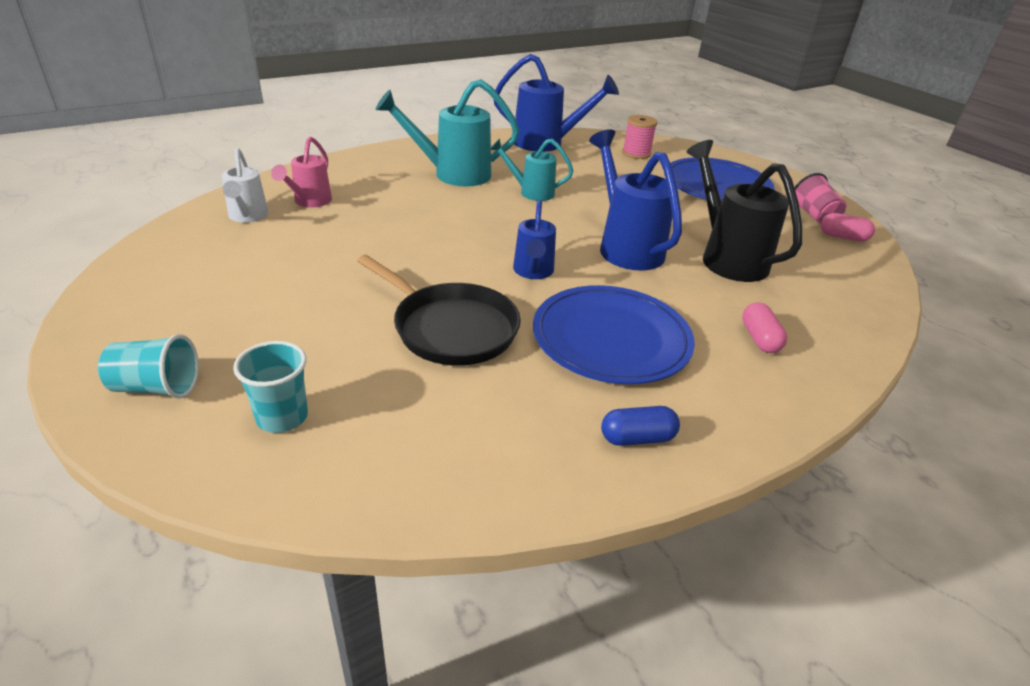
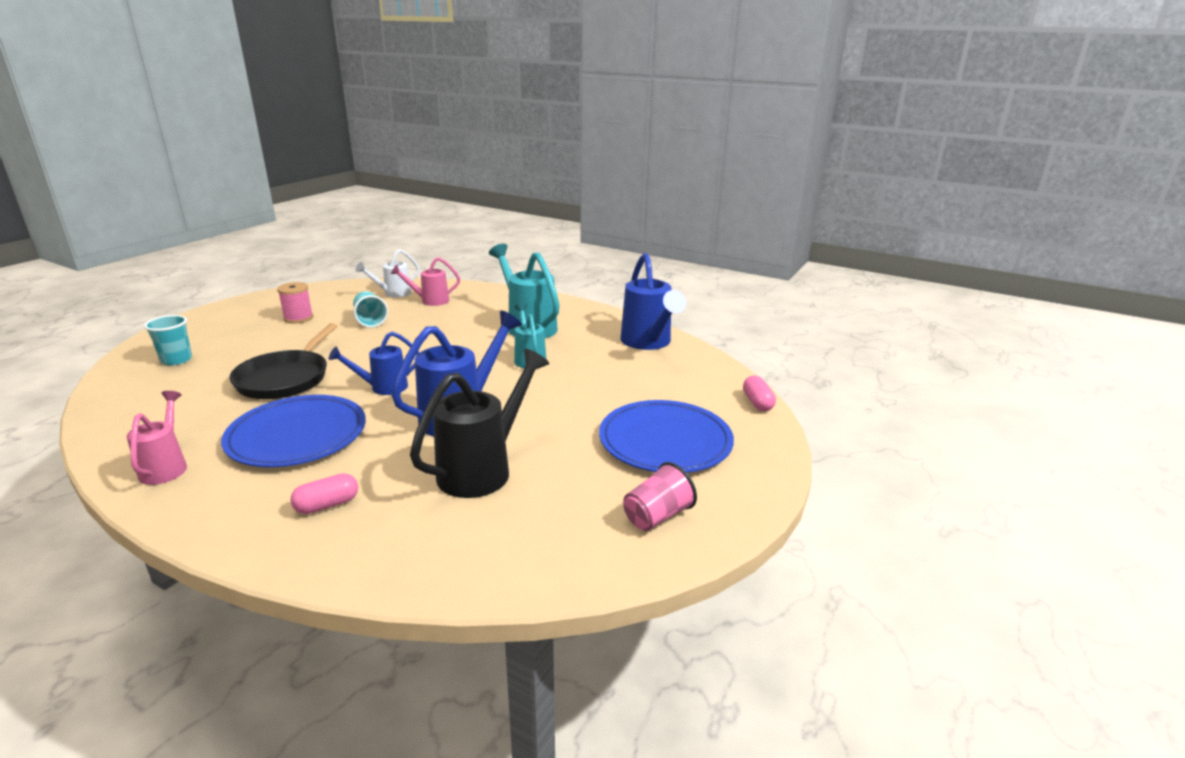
camera: 65 degrees right, 10 degrees down
turquoise cup [98,334,199,399] -> turquoise cup moved to [353,291,388,328]
blue capsule [601,406,680,446] -> pink watering can [127,391,187,485]
pink spool [622,115,657,159] -> pink spool moved to [277,282,313,323]
pink capsule [820,213,875,242] -> pink capsule moved to [743,376,776,411]

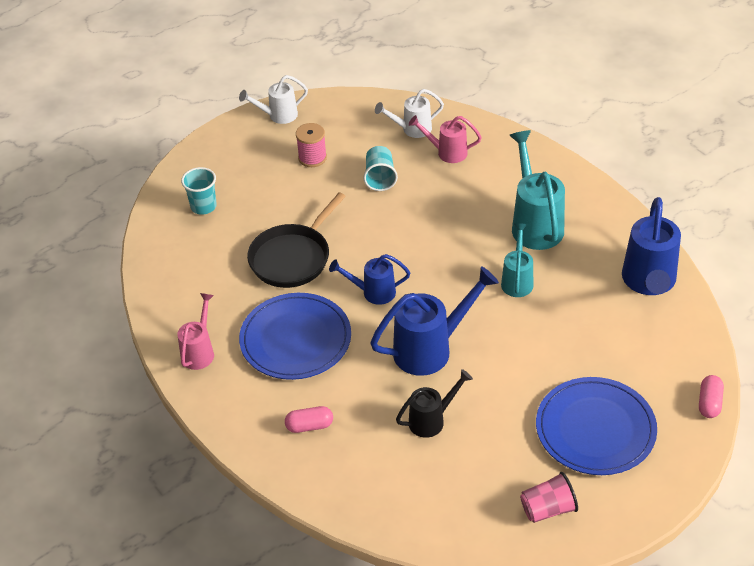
camera: 25 degrees right, 20 degrees up
black watering can [410,349,549,498] -> black watering can [396,369,473,438], size x0.59
none -> white watering can [239,75,308,124]

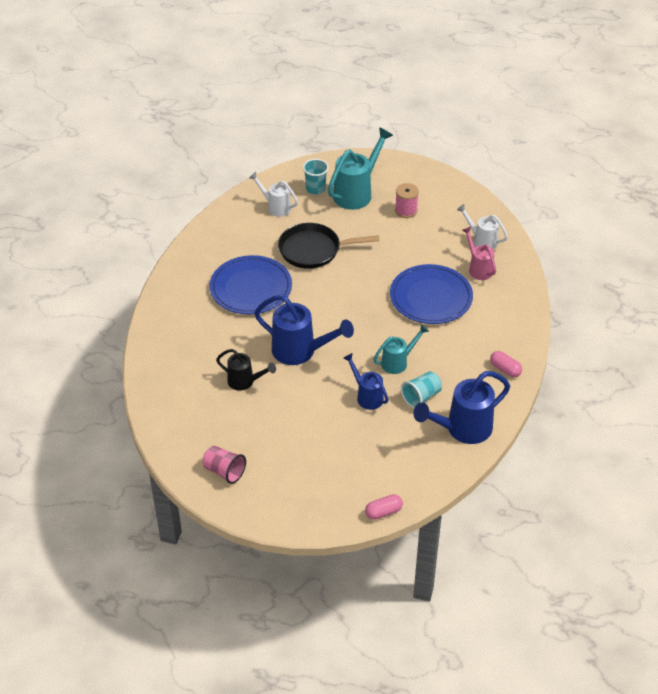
camera: 50 degrees right, 0 degrees up
pink watering can [178,293,214,370] -> none
white watering can [239,75,308,124] -> white watering can moved to [249,172,298,217]
pink capsule [285,406,333,433] -> pink capsule moved to [490,351,522,377]
blue watering can [329,254,410,305] -> blue watering can moved to [343,353,389,410]
turquoise cup [363,146,398,191] -> turquoise cup moved to [401,371,442,408]
turquoise watering can [509,130,565,250] -> turquoise watering can moved to [328,127,393,210]
blue plate [536,377,657,475] -> blue plate moved to [390,264,473,324]

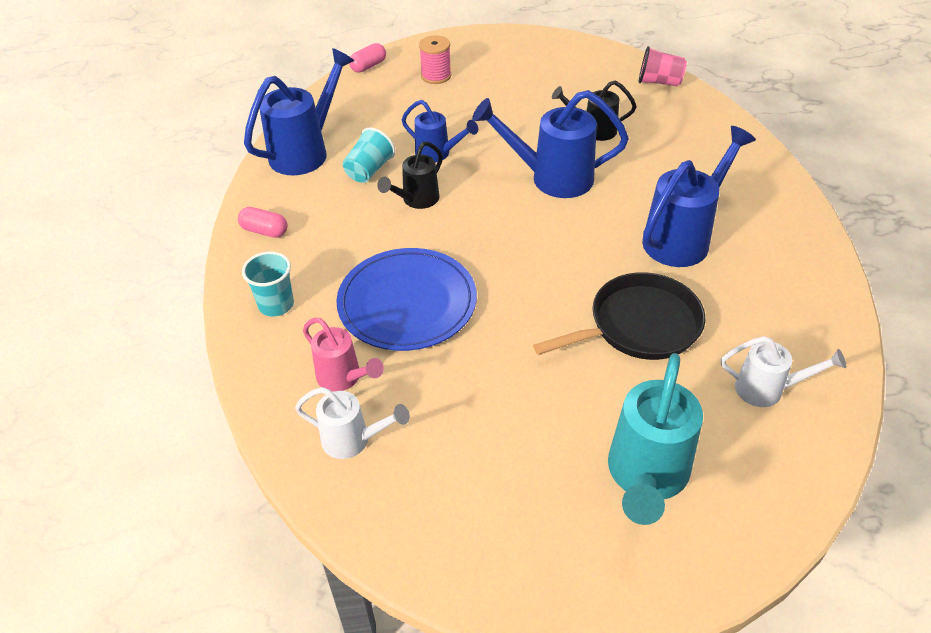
camera: 160 degrees right, 0 degrees up
pink cup [203,446,246,484] -> pink cup moved to [639,46,687,86]
blue plate [210,255,292,314] -> blue watering can [642,126,756,267]
turquoise cup [303,159,329,195] -> turquoise cup moved to [242,251,294,316]
turquoise watering can [373,324,429,374] -> black watering can [377,141,443,209]
pink spool [395,183,419,218] -> pink spool moved to [419,35,451,84]

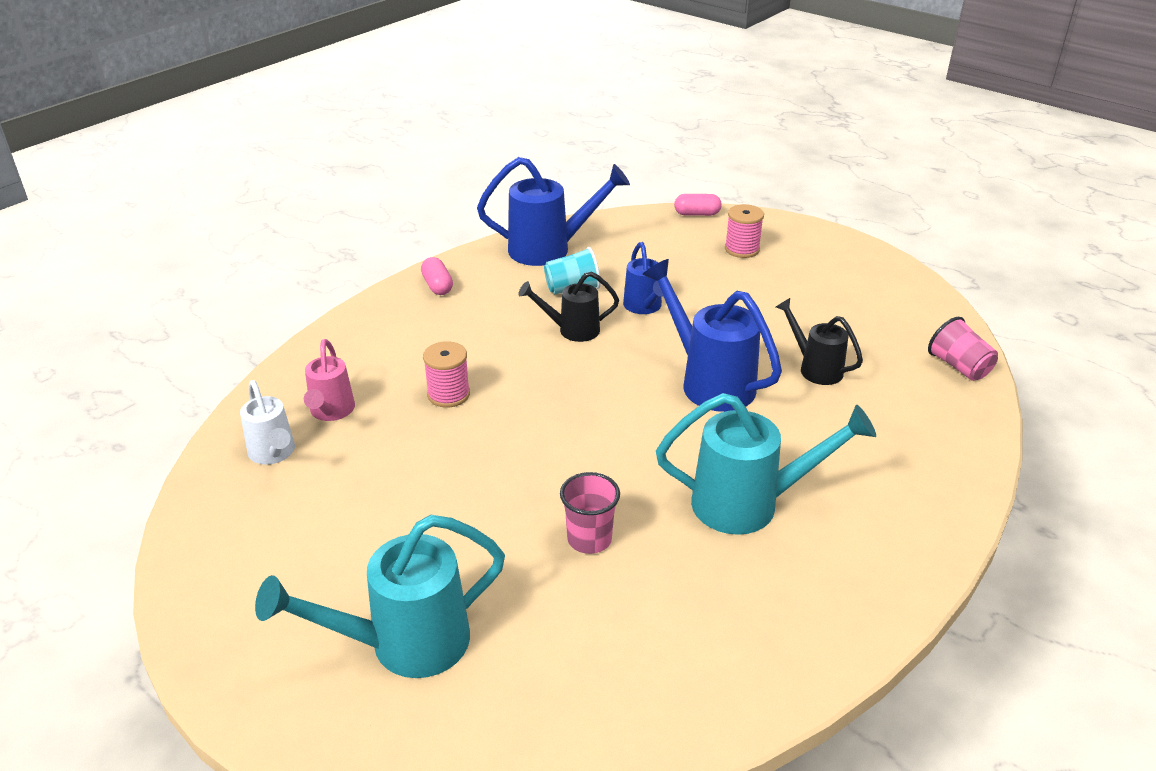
camera: 45 degrees right, 10 degrees down
turquoise cup [242,251,294,316] -> none
blue plate [336,248,477,351] -> pink spool [423,341,470,408]
black pan [533,272,705,360] -> pink cup [560,472,620,554]
blue watering can [642,126,756,267] -> turquoise watering can [656,393,876,535]
white watering can [721,336,846,407] -> none

